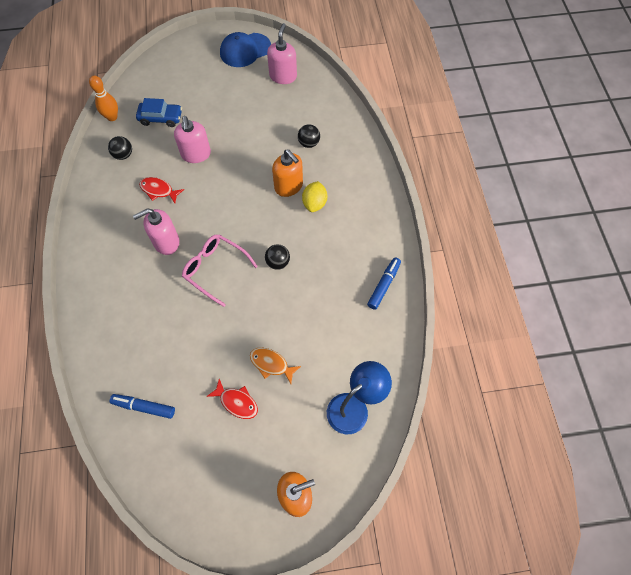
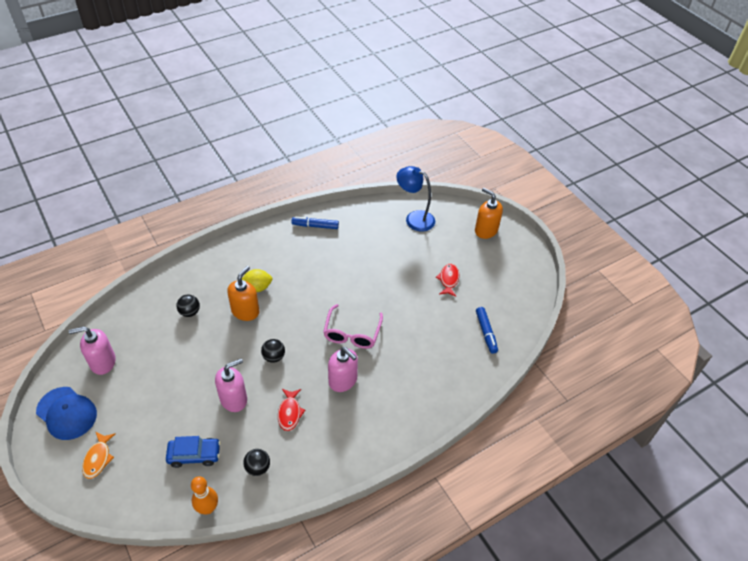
camera: 115 degrees left, 15 degrees down
blue car [136,98,182,127] -> blue car turned 105 degrees clockwise [166,436,221,468]
orange fish [250,348,301,384] -> orange fish moved to [82,432,115,479]
black ball [265,244,290,270] -> black ball moved to [261,339,285,363]

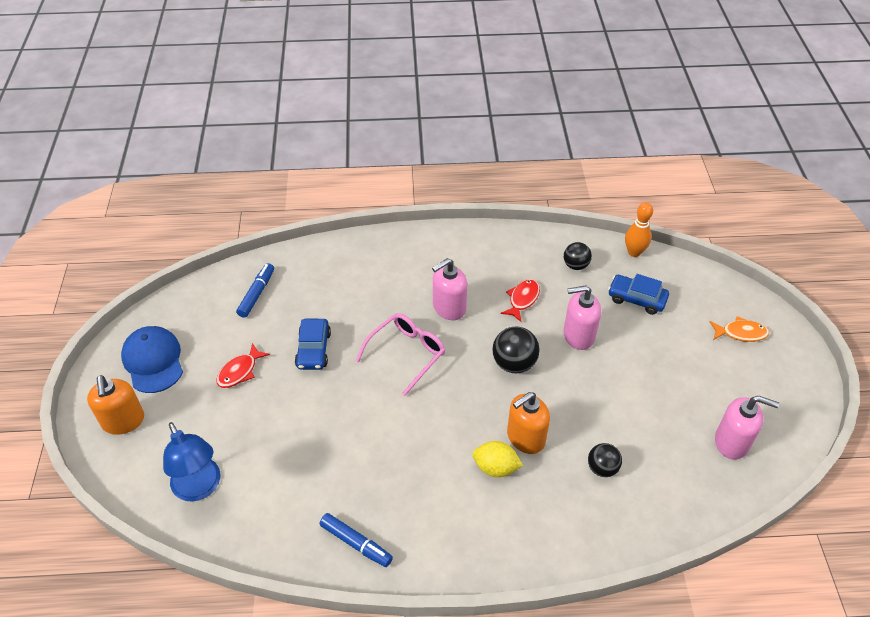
camera: 150 degrees left, 0 degrees up
blue cap [36,387,97,440] -> blue cap moved to [121,326,183,393]
orange fish [82,432,115,479] -> orange fish turned 60 degrees clockwise [710,316,769,342]
black ball [261,339,285,363] -> black ball [492,326,540,373], size x1.52
pink soap dispenser [328,347,358,392] -> pink soap dispenser turned 105 degrees counterclockwise [432,258,467,320]
none -> blue car [295,319,331,370]

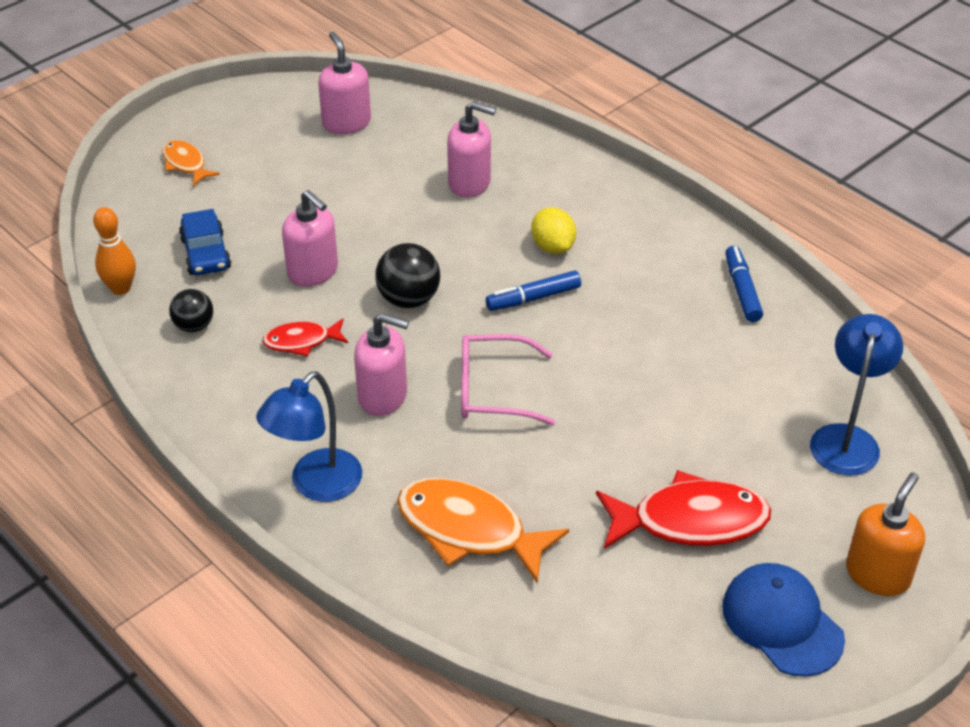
camera: 130 degrees left, 5 degrees down
blue cap [121,326,183,393] -> blue cap turned 120 degrees clockwise [722,563,845,677]
red fish [216,343,270,388] -> red fish [596,470,771,549], size x1.84
blue marker [236,263,274,318] -> blue marker moved to [486,271,581,311]
blue car [295,319,331,370] -> none
orange soap dispenser [507,392,550,454] -> none
black ball [588,443,622,477] -> pink soap dispenser [447,101,496,198]
none -> blue lamp [256,371,362,502]
none -> orange fish [397,478,569,584]

